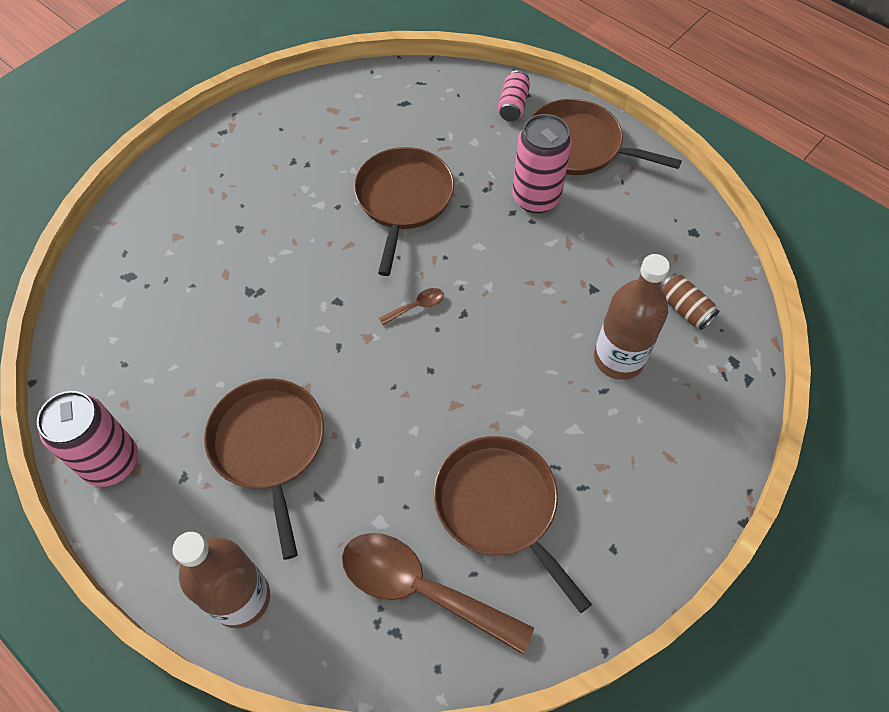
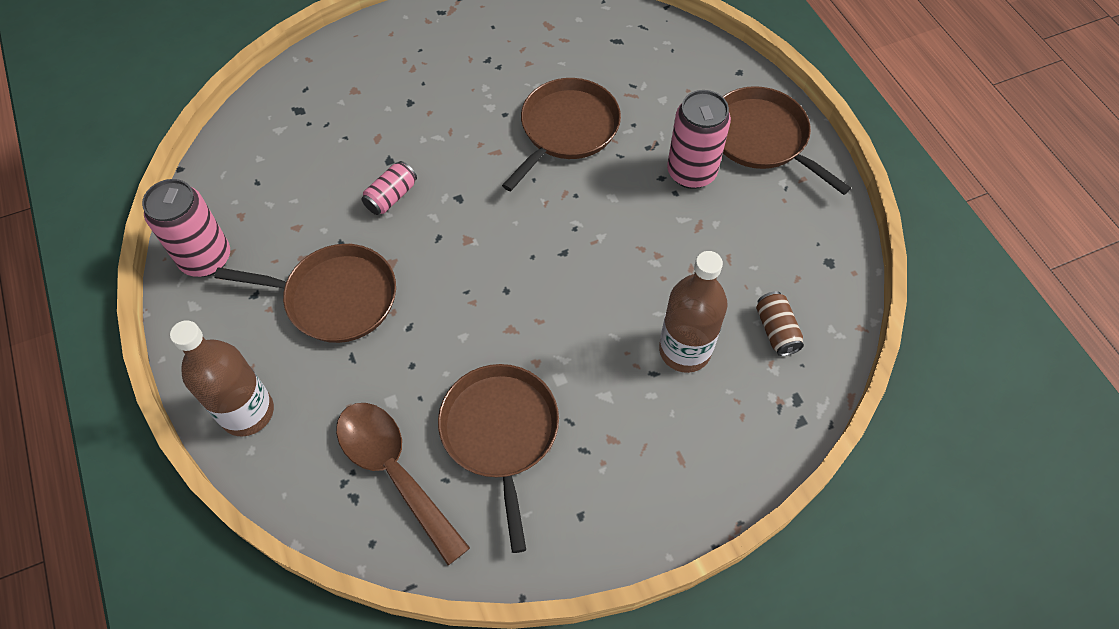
camera: 25 degrees right, 0 degrees up
brown pan [204,378,324,560] -> brown pan turned 90 degrees clockwise [215,244,396,343]
brown spoon [379,288,444,325] -> none
pink can [498,70,530,121] -> pink can moved to [361,161,417,215]

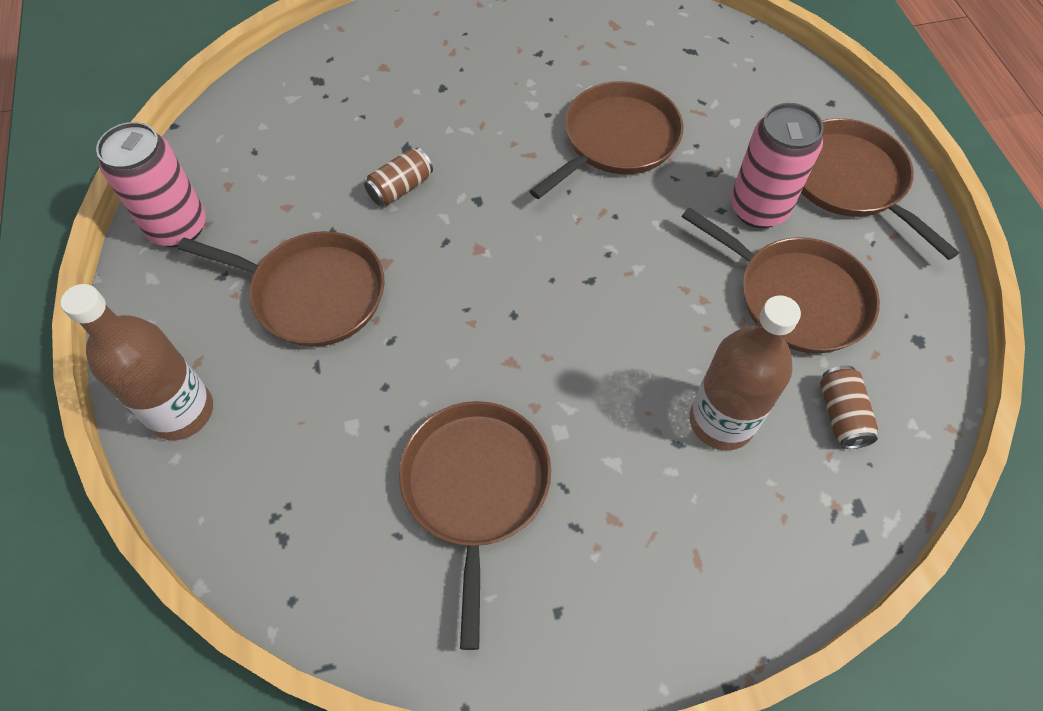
camera: 10 degrees right, 0 degrees up
brown spoon [336,403,470,565] -> none
pink can [361,161,417,215] -> brown can [364,148,433,206]
none -> brown pan [681,207,880,353]

